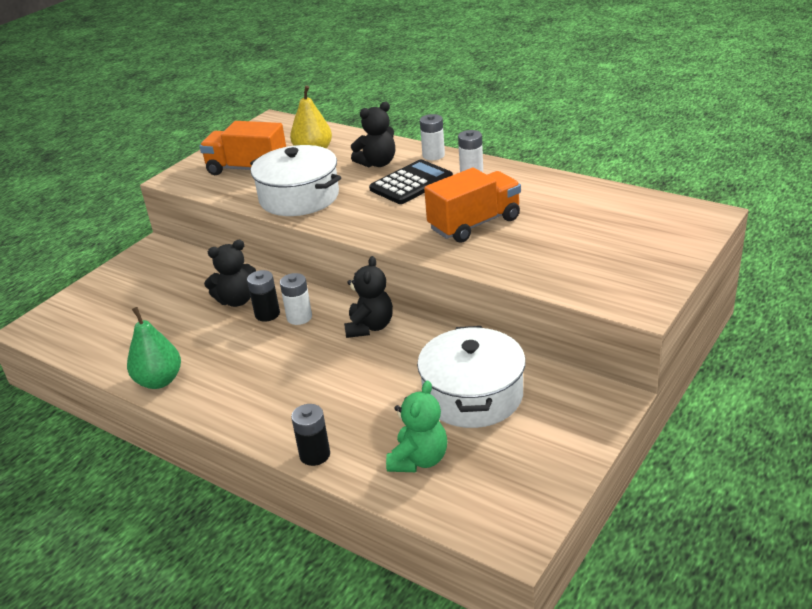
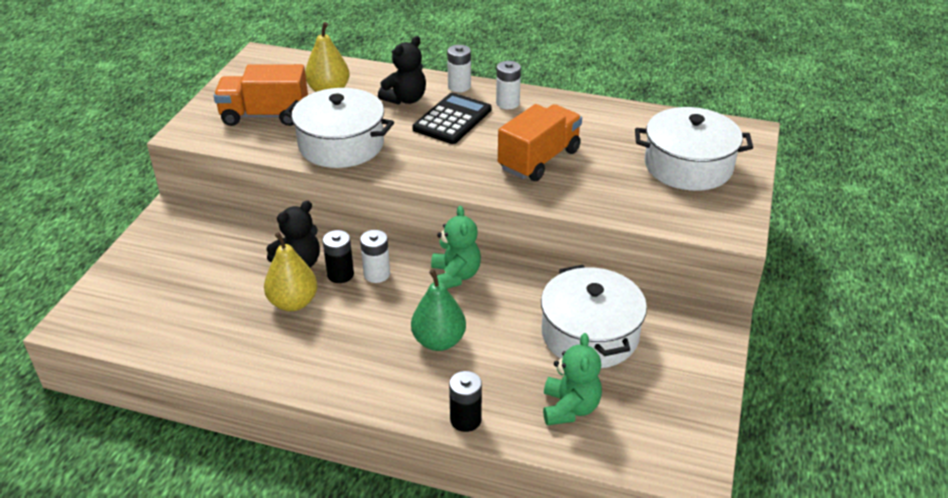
camera: 20 degrees left, 5 degrees up
green pear [127,307,181,389] -> green pear moved to [411,269,466,351]
black teddy bear [344,256,393,338] -> green teddy bear [431,206,481,289]
none -> yellow pear [264,232,318,311]
none -> white pot [635,107,753,191]

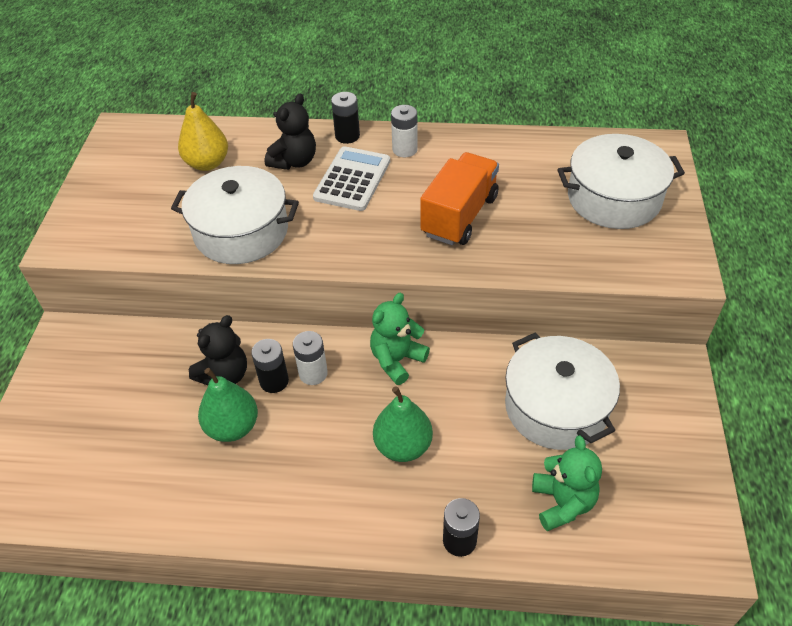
camera: 10 degrees left, 10 degrees up
orange truck [214,64,308,126] -> none
yellow pear [264,232,318,311] -> green pear [198,368,258,442]
black calculator [412,93,491,144] -> white calculator [313,146,390,211]
green teddy bear [431,206,481,289] -> green teddy bear turned 120 degrees counterclockwise [370,293,430,385]
white battery [447,45,471,92] -> black battery [331,92,360,144]

